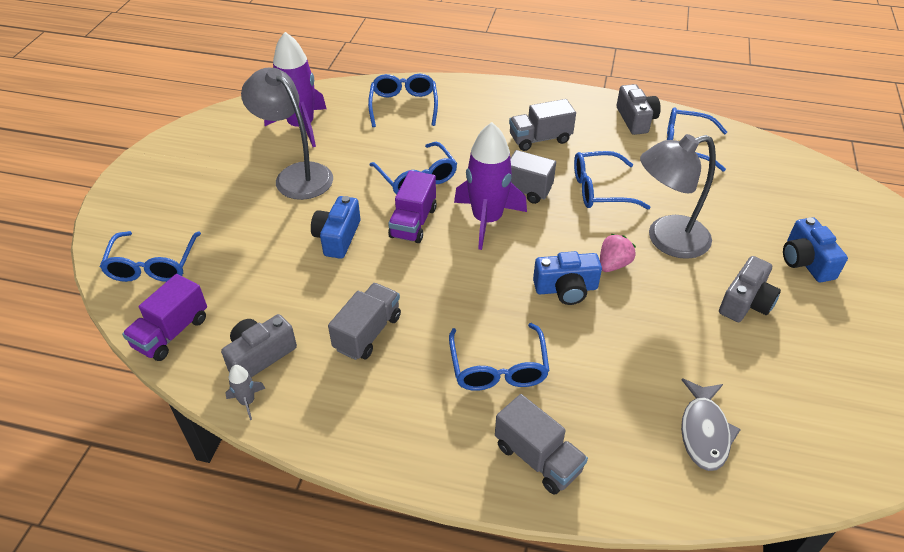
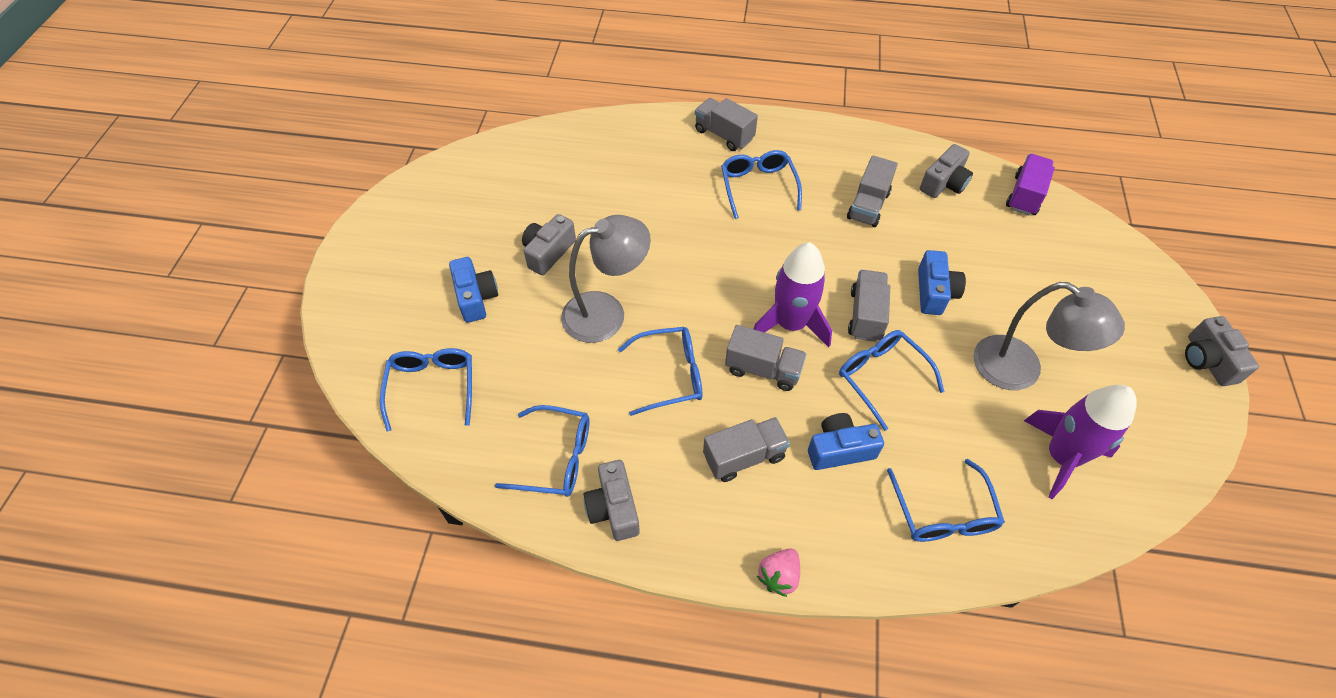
camera: 175 degrees right, 10 degrees up
blue glasses [100,231,201,282] -> blue glasses moved to [380,348,472,432]
grey rocket [225,365,266,420] -> none
purple truck [388,170,437,243] -> grey truck [848,270,890,342]
blue camera [533,251,602,305] -> blue camera moved to [808,413,884,470]
pink strawberry [600,234,636,272] -> pink strawberry moved to [757,549,800,597]
grey fish [681,378,741,471] -> none
none -> grey camera [1185,316,1259,386]

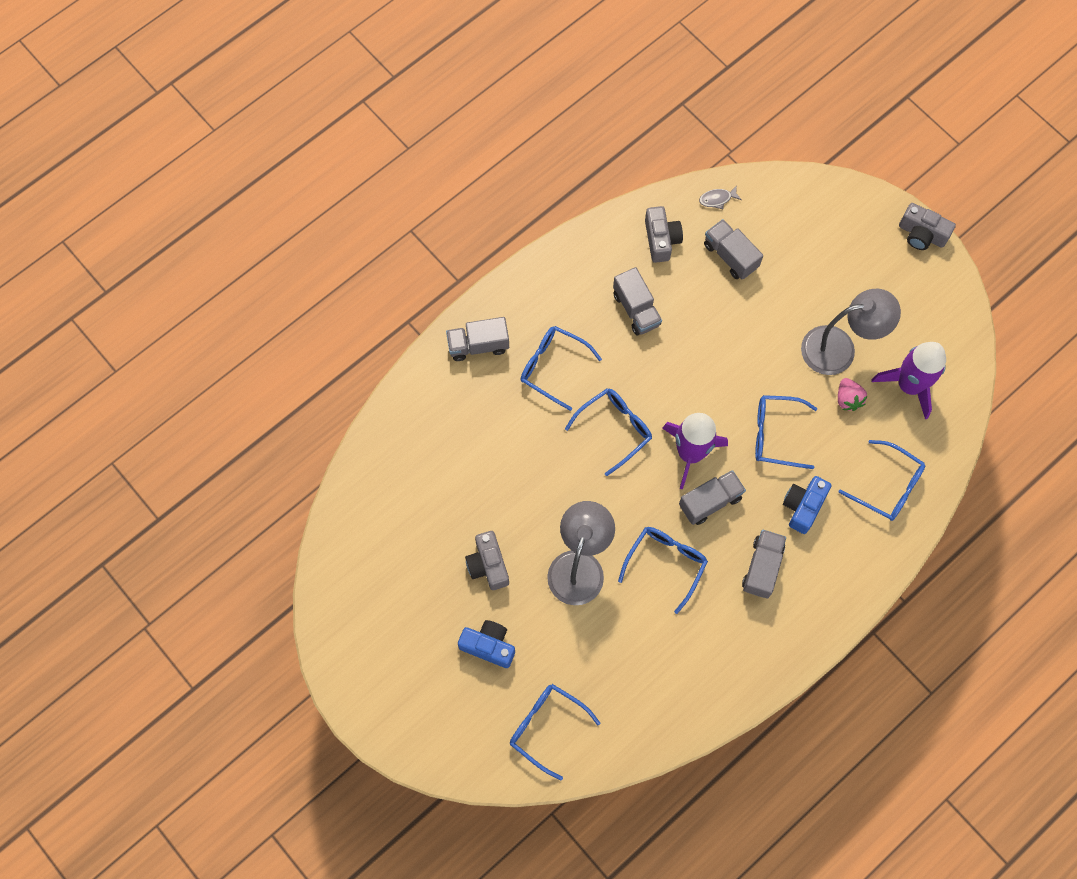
camera: 50 degrees left, 15 degrees up
blue glasses [495,405,590,497] -> blue glasses moved to [565,388,652,476]
grey camera [584,460,640,541] -> none
pink strawberry [757,549,800,597] -> pink strawberry moved to [838,378,867,411]
grey truck [848,270,890,342] -> grey truck moved to [704,219,763,279]
blue camera [918,250,966,315] -> none
purple truck [1006,154,1055,216] -> grey fish [699,185,742,209]

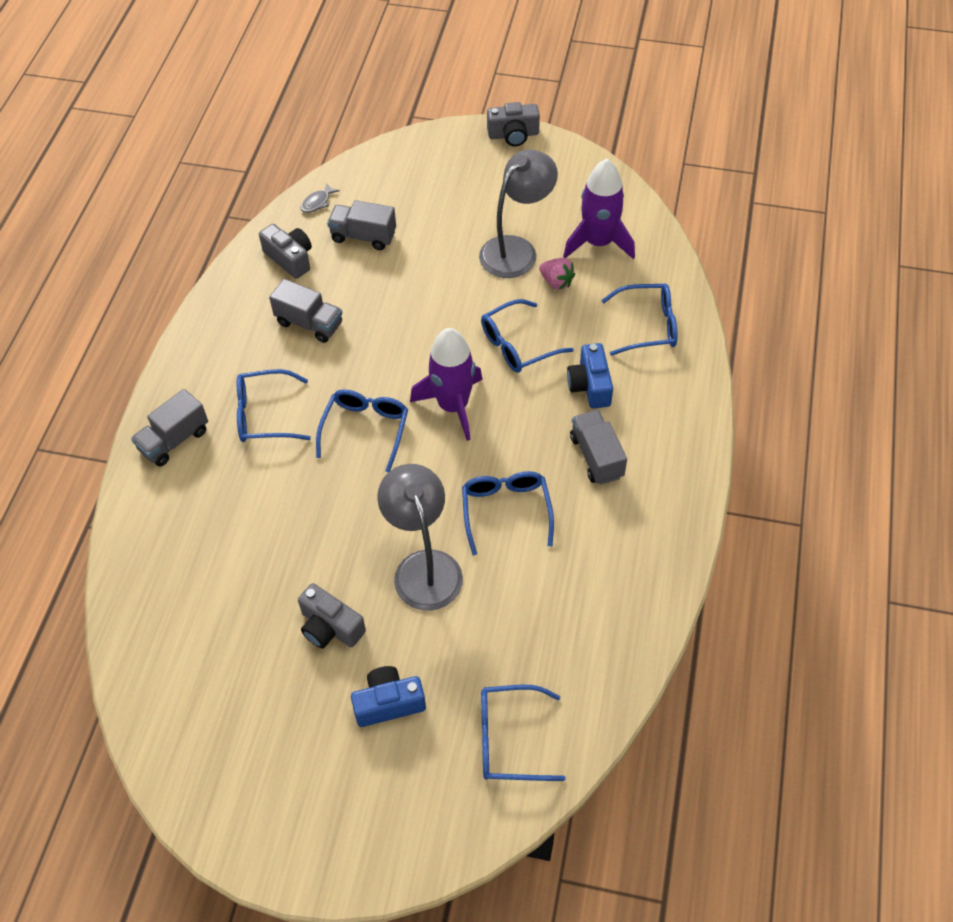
camera: 35 degrees left, 15 degrees down
grey truck [679,470,746,525] -> none

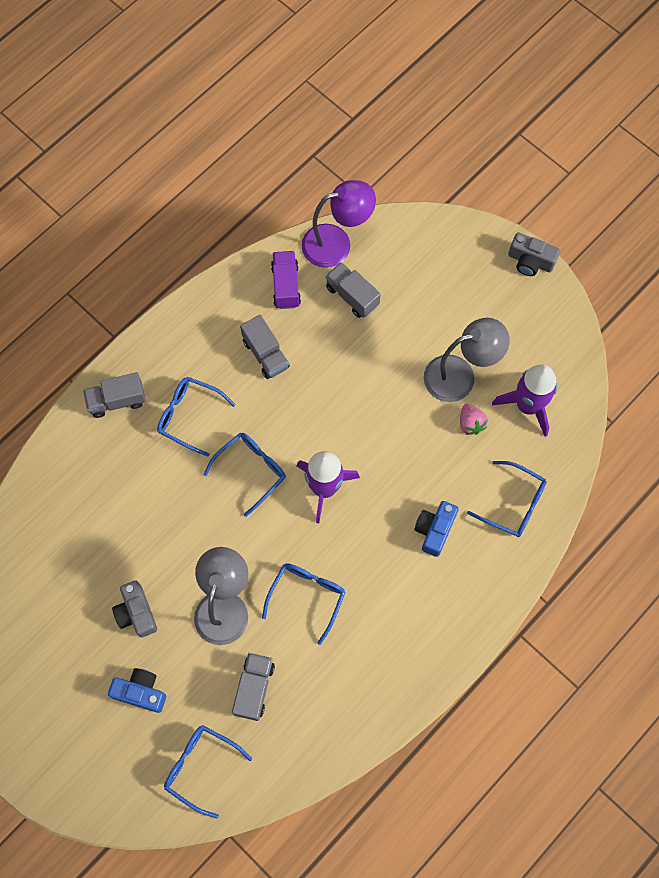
camera: 30 degrees right, 15 degrees up
grey camera [259,224,312,279] -> purple truck [271,251,301,309]
grey fish [301,183,340,213] -> purple lamp [301,180,376,268]
blue glasses [481,299,574,373] -> none
grey truck [570,410,627,485] -> grey truck moved to [232,653,275,721]

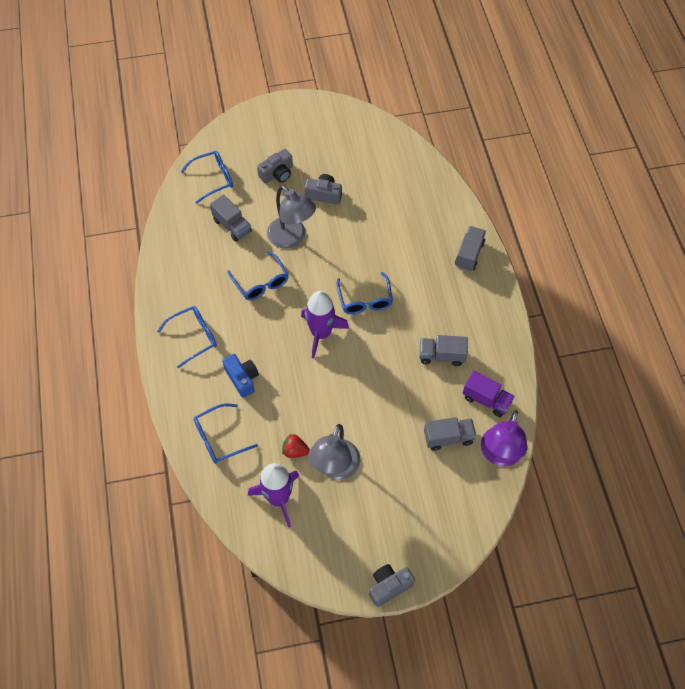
camera: 125 degrees right, 10 degrees down
blue camera [108,668,166,713] -> grey camera [257,149,293,183]
blue glasses [157,377,235,457] -> blue glasses moved to [157,306,217,368]
pink strawberry [460,404,488,435] -> red strawberry [282,434,310,458]

